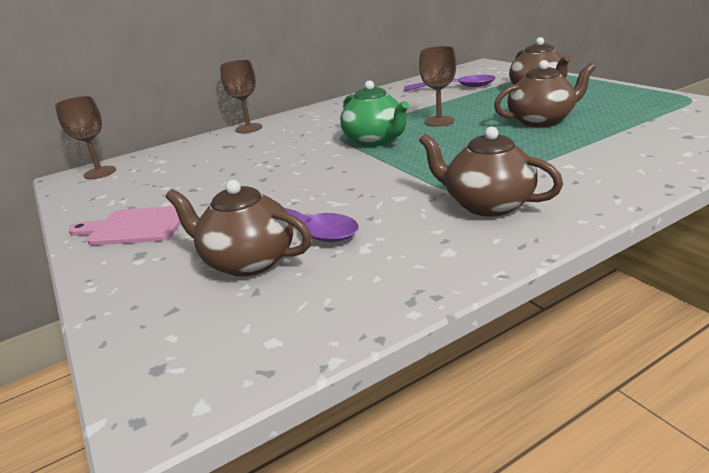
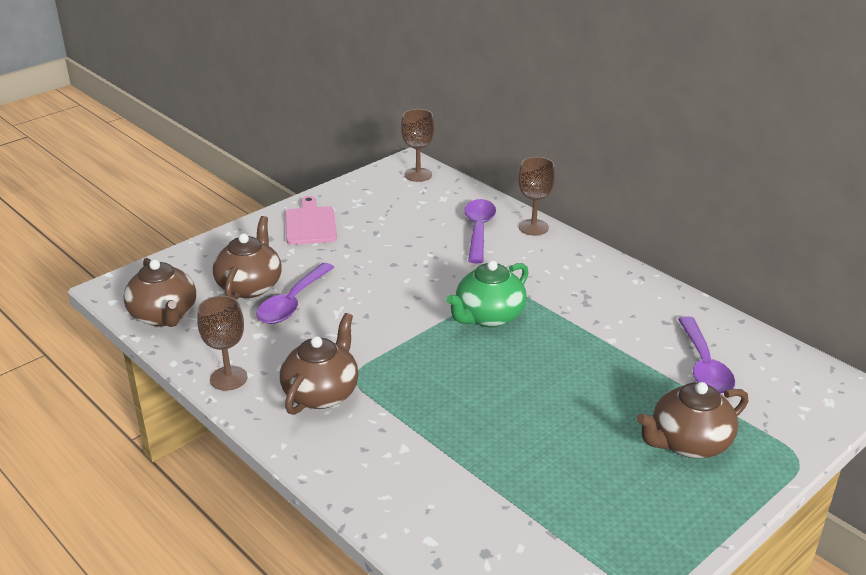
camera: 75 degrees right, 5 degrees up
brown goblet [419,46,456,127] -> brown goblet moved to [197,296,247,391]
brown teapot [494,60,596,127] -> brown teapot moved to [123,258,196,327]
none -> purple spoon [464,199,496,264]

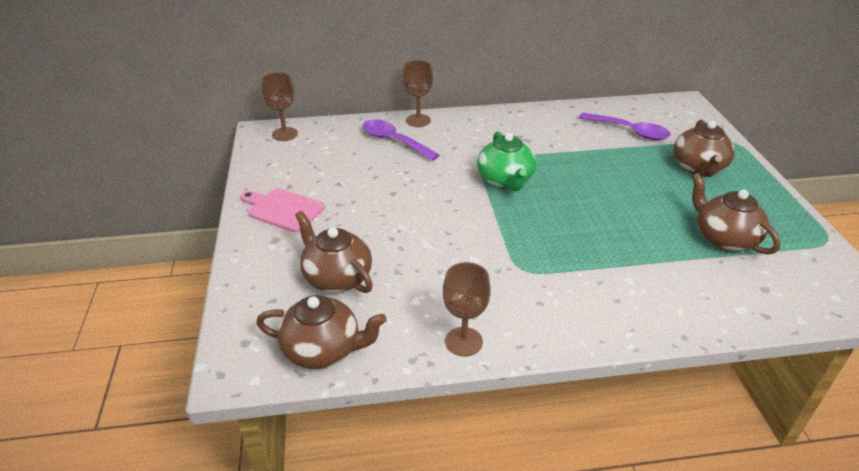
camera: 55 degrees left, 5 degrees up
purple spoon [256,263,334,324] -> none
brown teapot [280,313,358,415] -> brown teapot moved to [692,173,781,255]

